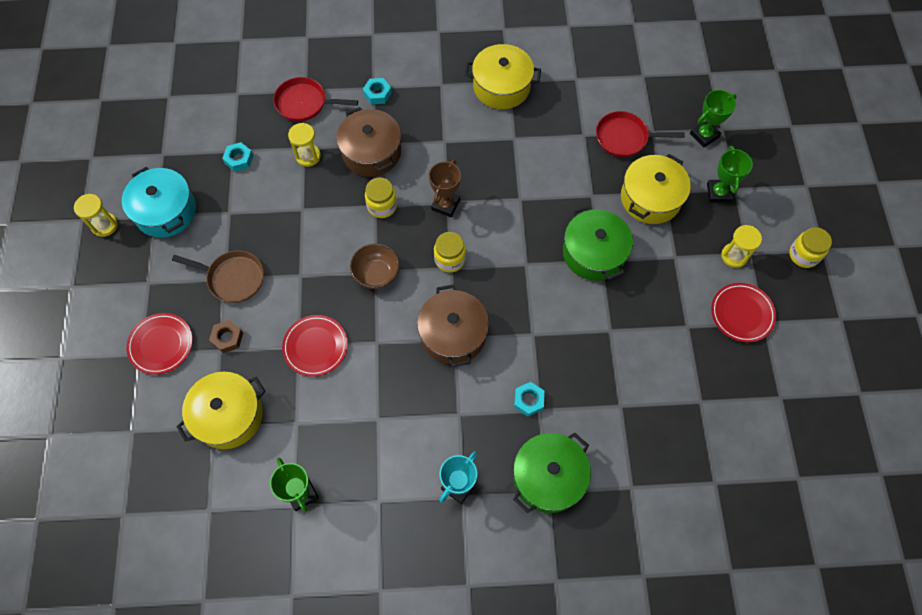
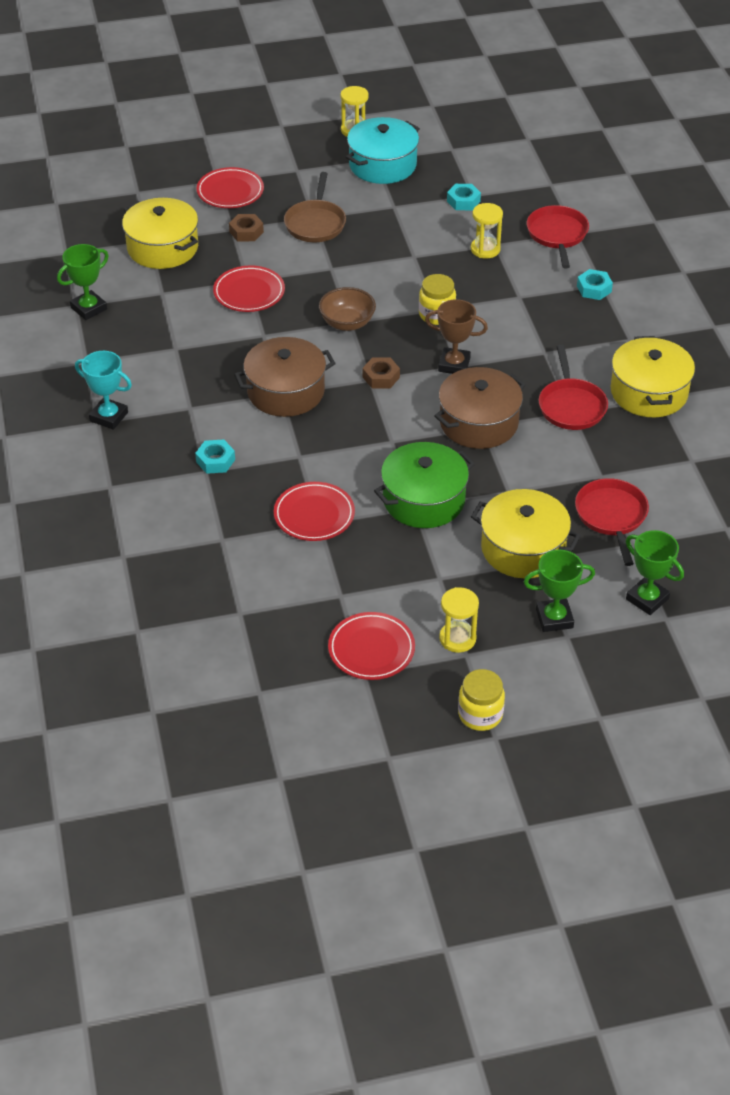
camera: 80 degrees right, 20 degrees down
brown pot [336,107,401,177] -> brown pot moved to [434,367,526,449]
yellow jar [434,232,466,273] -> brown nut [363,357,400,389]
green pot [513,432,591,513] -> none
none -> red plate [274,482,355,541]
none -> red pan [539,345,608,430]

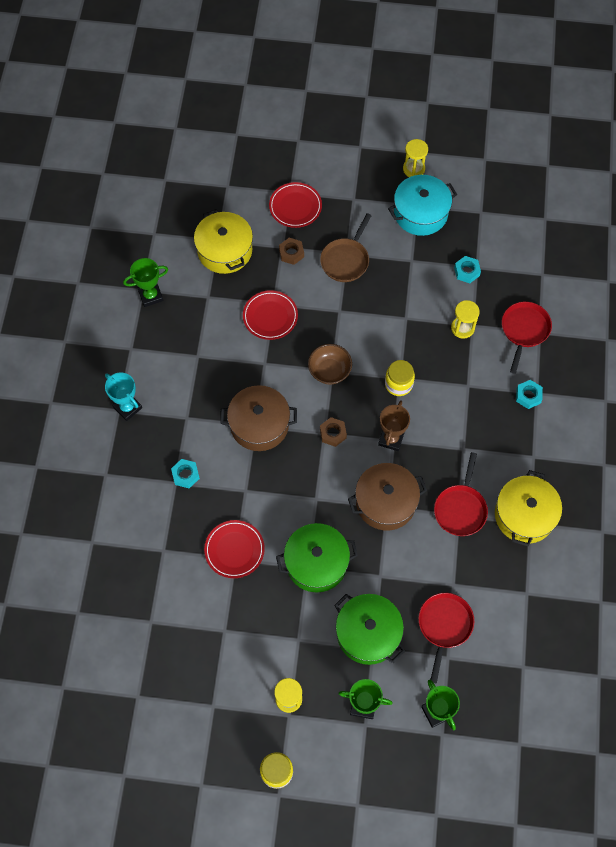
camera: 20 degrees right, 20 degrees up
red plate [328,612,415,680] -> none
brown trophy [425,299,488,374] -> brown trophy turned 75 degrees clockwise [378,400,410,451]
yellow pot [471,489,581,578] -> green pot [334,594,405,665]

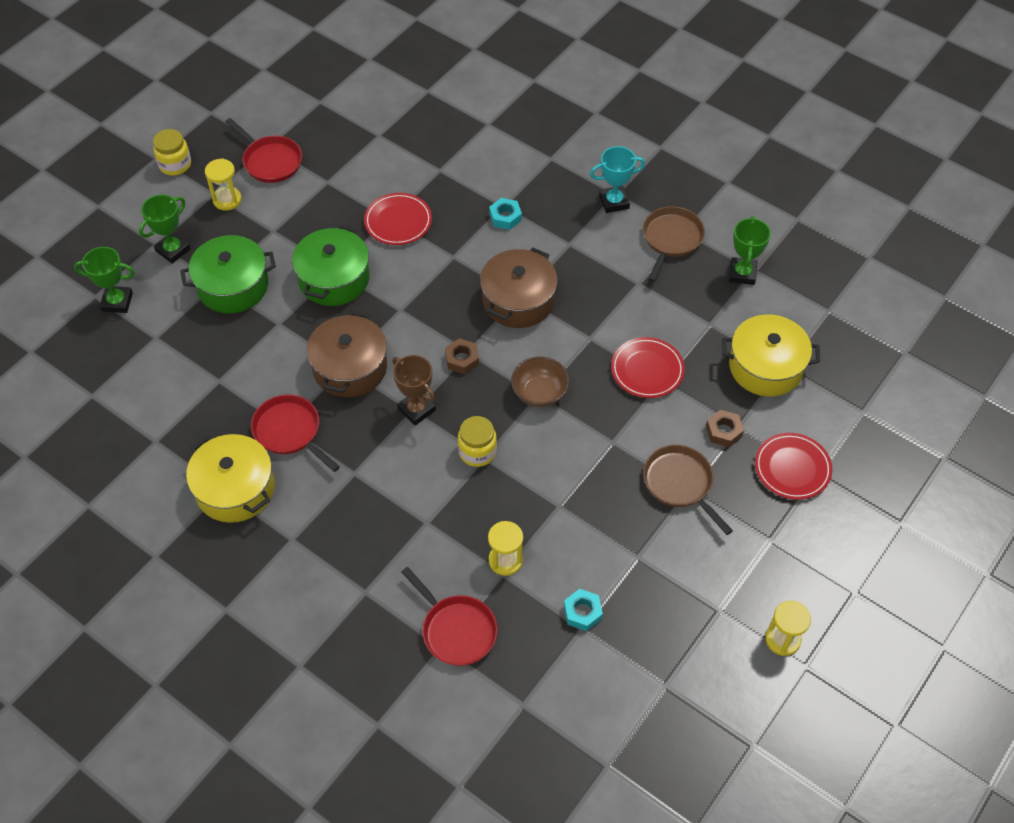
camera: 120 degrees right, 10 degrees down
turquoise pot [388,175,457,236] -> none
red pan [418,593,474,683] -> red pan moved to [225,118,302,183]
turquoise nut [516,380,543,409] -> none
none -> brown pan [643,206,705,282]

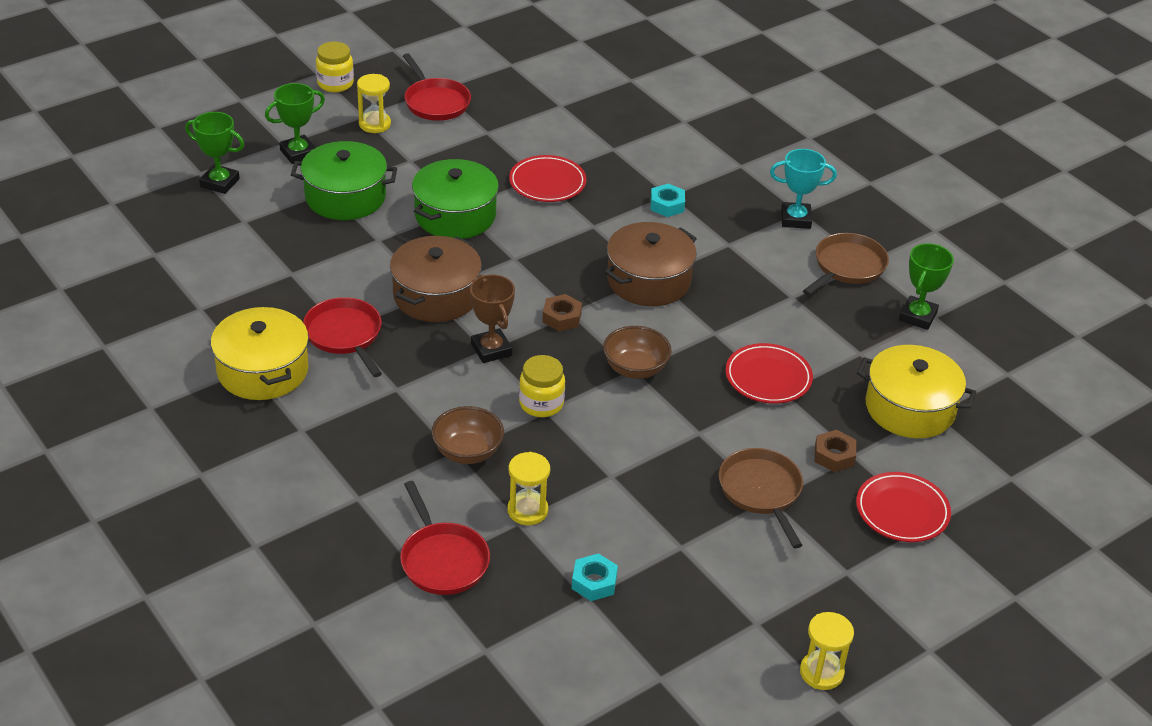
camera: 15 degrees right, 15 degrees down
none -> brown bowl [431,406,504,464]

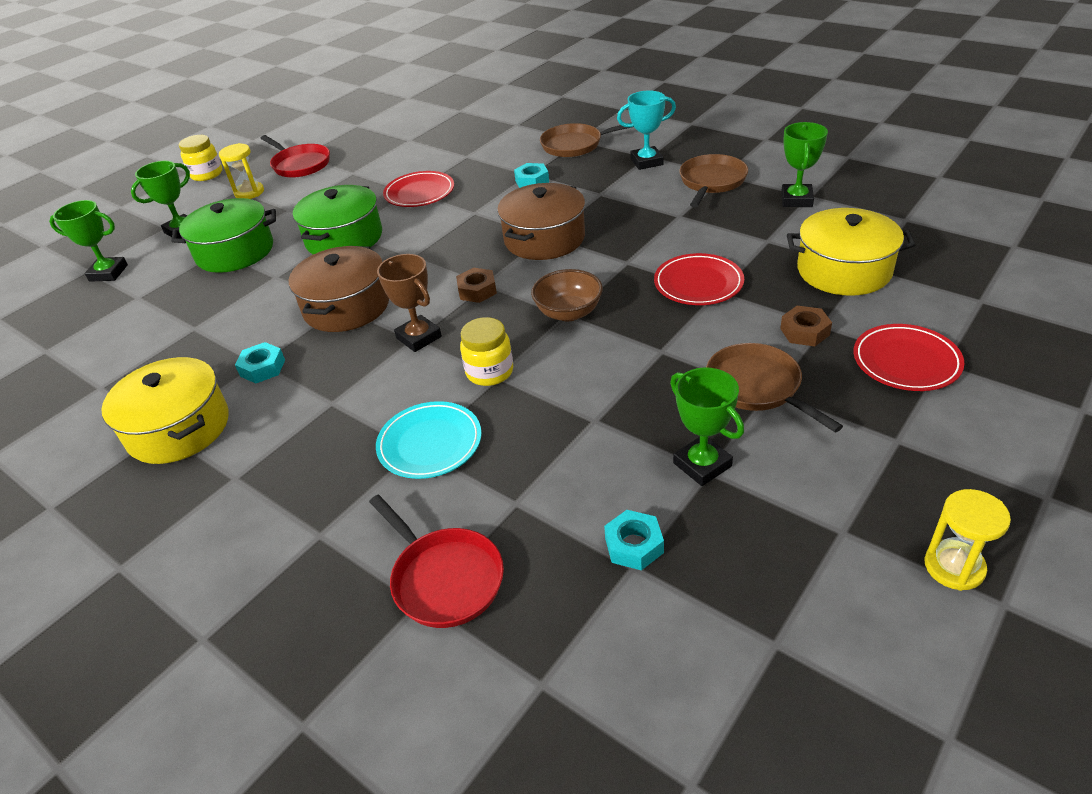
camera: 10 degrees left, 0 degrees up
red pan [303,297,382,377] -> turquoise nut [235,342,285,383]
brown bowl [431,406,504,464] -> turquoise plate [376,401,482,479]
yellow hourglass [507,452,550,525] -> none
none -> brown pan [540,123,632,157]
none -> green trophy [670,367,744,486]

